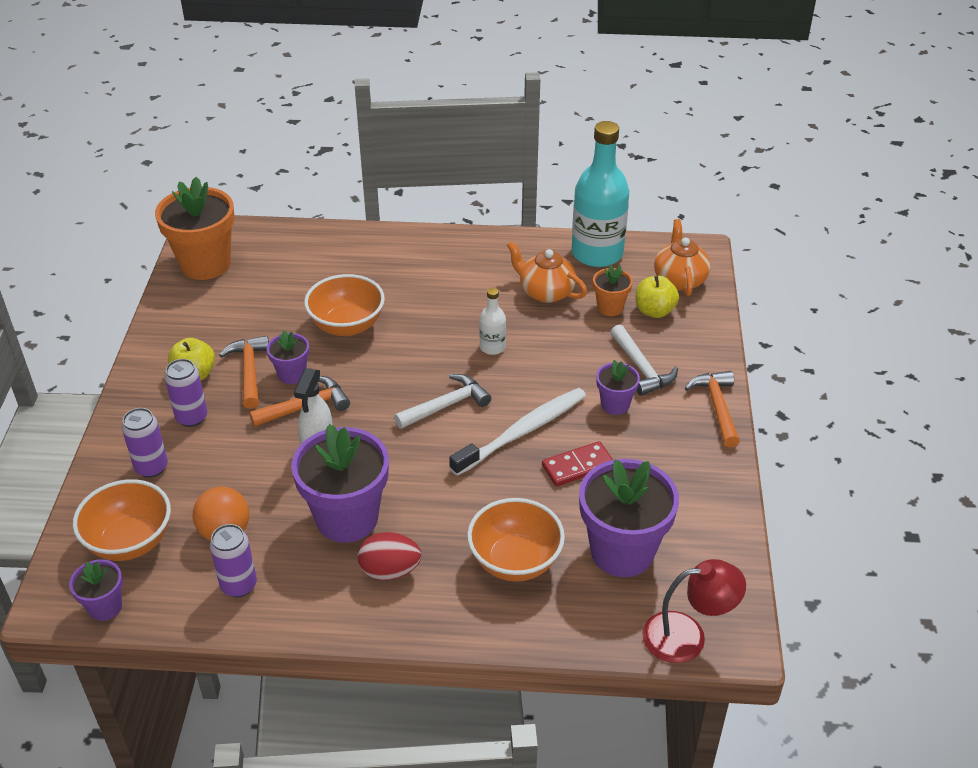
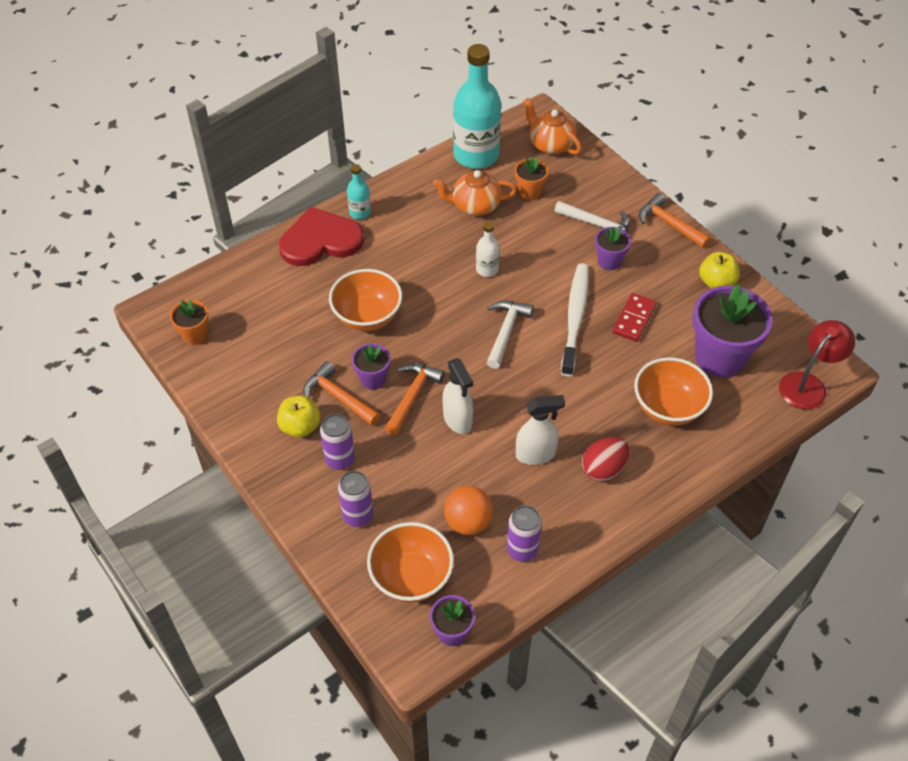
camera: 40 degrees left, 10 degrees up
orange flower pot [155,177,235,280] -> orange flower pot [170,300,209,345], size x0.50
purple flower pot [291,424,389,543] -> white spray bottle [516,395,565,465]
yellow apple [636,276,679,318] -> yellow apple moved to [699,252,739,289]
none -> red heart [279,207,364,266]
none -> turquoise bottle [347,164,371,219]

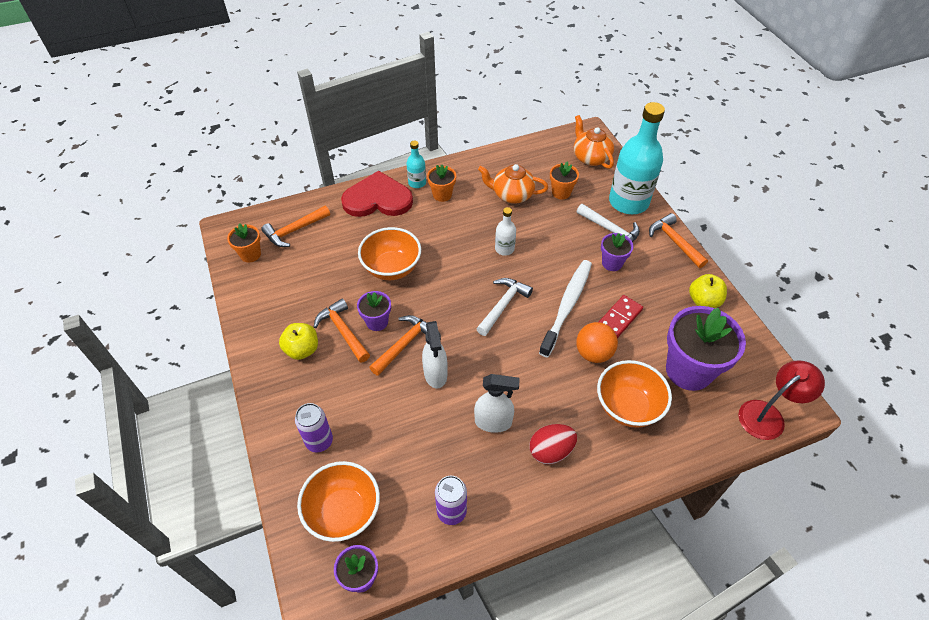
camera: 15 degrees right, 0 degrees up
purple can [320,414,355,470] -> none
orange ball [444,486,493,535] -> orange ball moved to [576,322,618,363]
turquoise bottle [453,44,501,169] -> turquoise bottle moved to [609,102,665,214]
none -> orange hammer [261,206,330,247]
none -> orange flower pot [427,165,456,202]

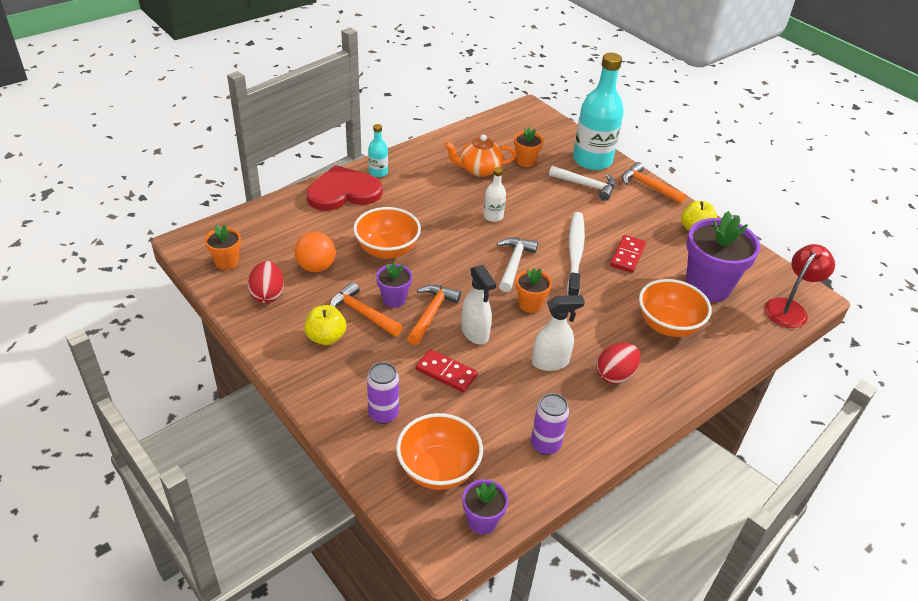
camera: 20 degrees left, 10 degrees down
orange hammer [261,206,330,247] -> none
orange flower pot [427,165,456,202] -> orange flower pot moved to [516,268,552,313]
orange teapot [574,115,614,169] -> none
orange ball [576,322,618,363] -> orange ball moved to [295,232,336,272]
purple flower pot [601,233,633,271] -> none
none -> red egg [248,261,284,303]
none -> red domino [416,349,478,393]

